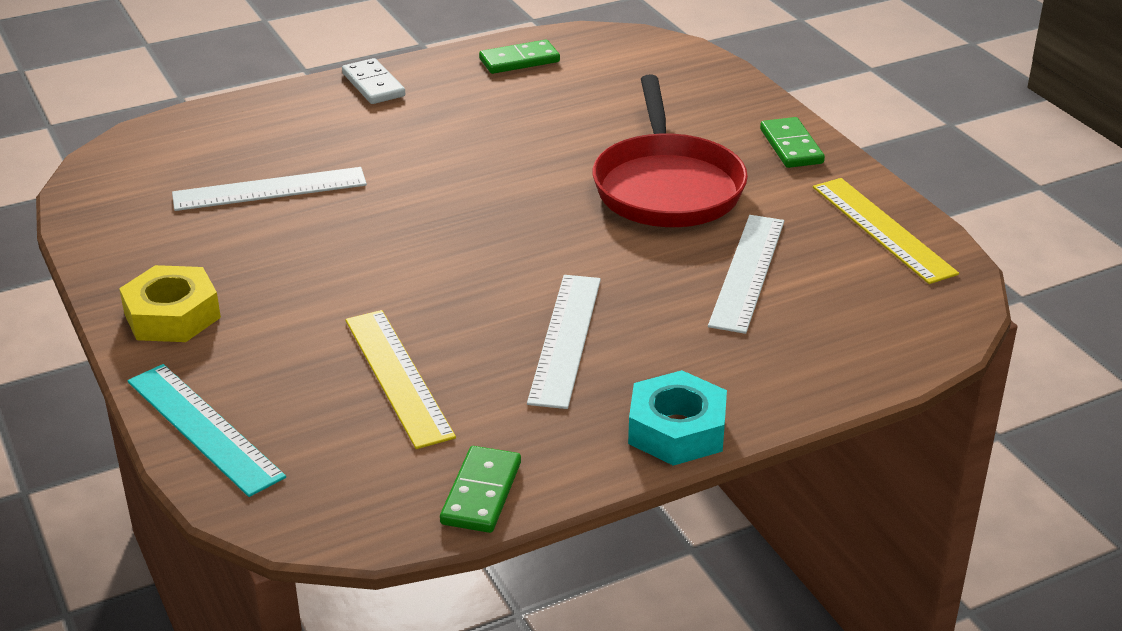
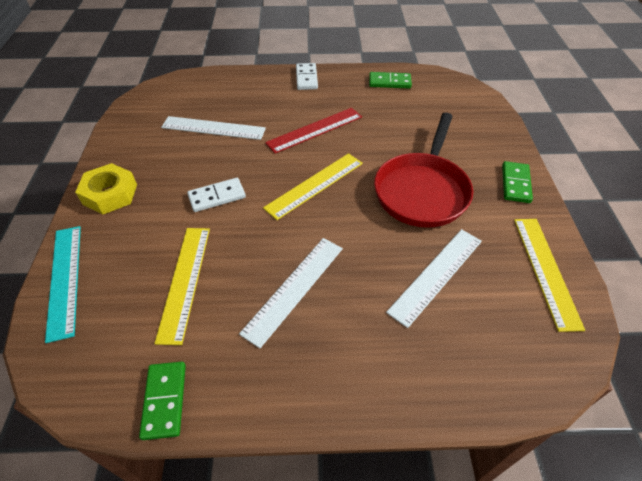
camera: 25 degrees right, 15 degrees up
green domino [440,446,521,533] -> green domino turned 45 degrees counterclockwise [139,362,186,440]
turquoise nut [628,370,727,466] -> none
none -> white domino [187,178,246,212]
none -> yellow ruler [263,153,363,220]
none -> red ruler [265,108,362,153]

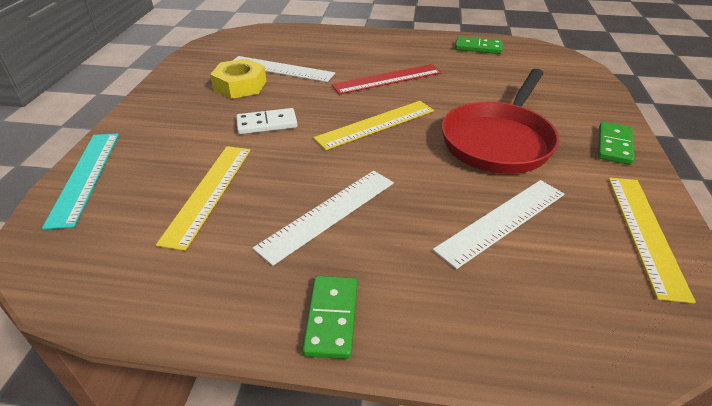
camera: 10 degrees right, 10 degrees down
yellow nut [75,163,137,215] -> yellow nut moved to [210,58,266,99]
green domino [139,362,186,440] -> green domino moved to [302,276,357,359]
white domino [296,63,318,90] -> none

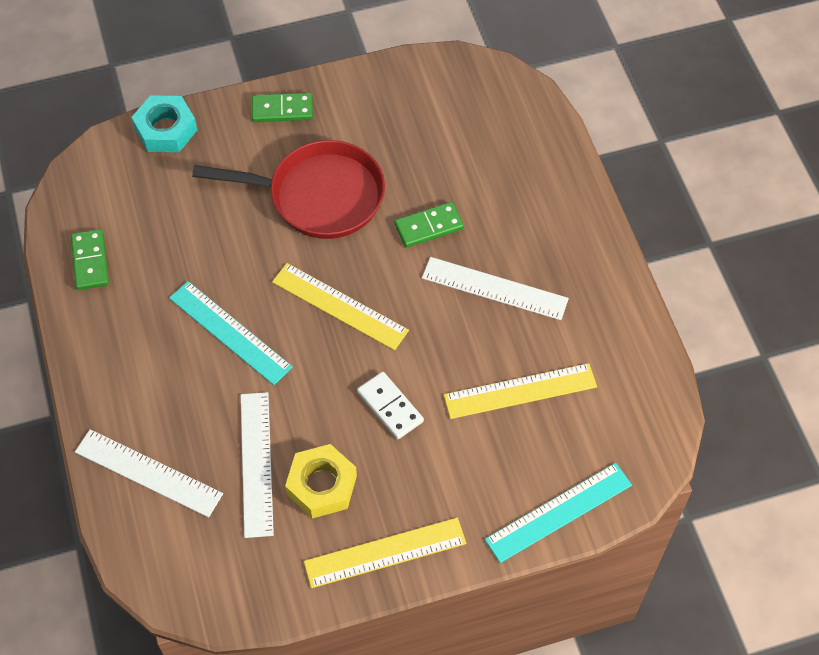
camera: 115 degrees left, 20 degrees up
green domino [302,276,357,359] -> green domino moved to [395,202,464,248]
red ruler [331,64,442,95] -> turquoise ruler [169,281,293,385]
white ruler [433,180,564,269] -> white ruler moved to [75,429,223,518]
yellow ruler [608,178,696,304] -> yellow ruler moved to [304,518,466,588]
none -> turquoise nut [131,95,197,152]

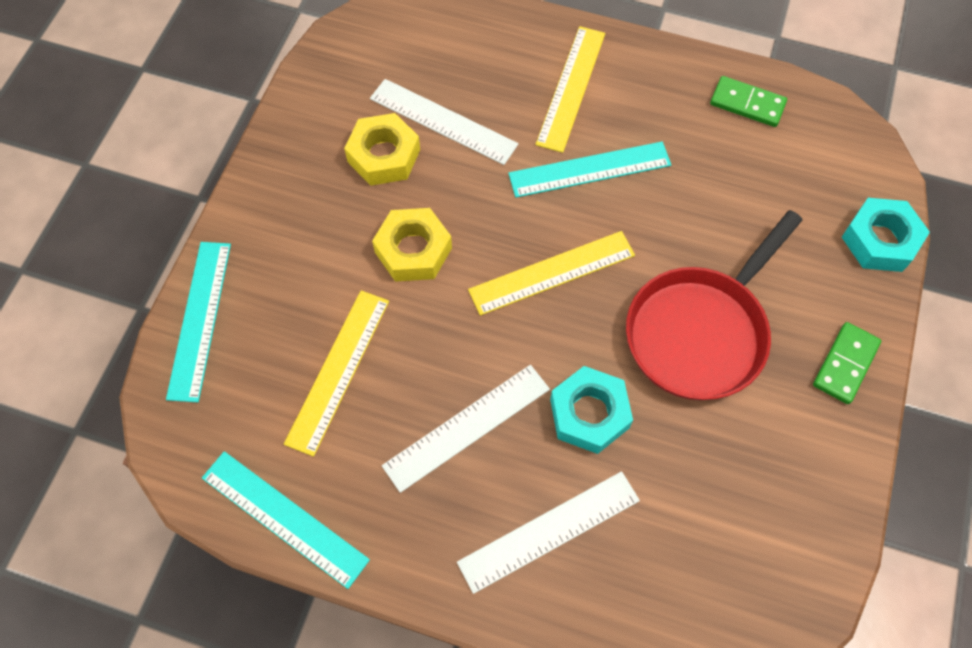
camera: 125 degrees right, 5 degrees up
white ruler [75,429,223,518] -> white ruler moved to [457,471,640,594]
yellow ruler [304,518,466,588] -> yellow ruler moved to [536,26,605,153]
white domino [357,372,424,439] -> yellow nut [372,208,452,282]
green domino [395,202,464,248] -> turquoise nut [550,366,633,454]
none -> turquoise ruler [202,451,370,589]

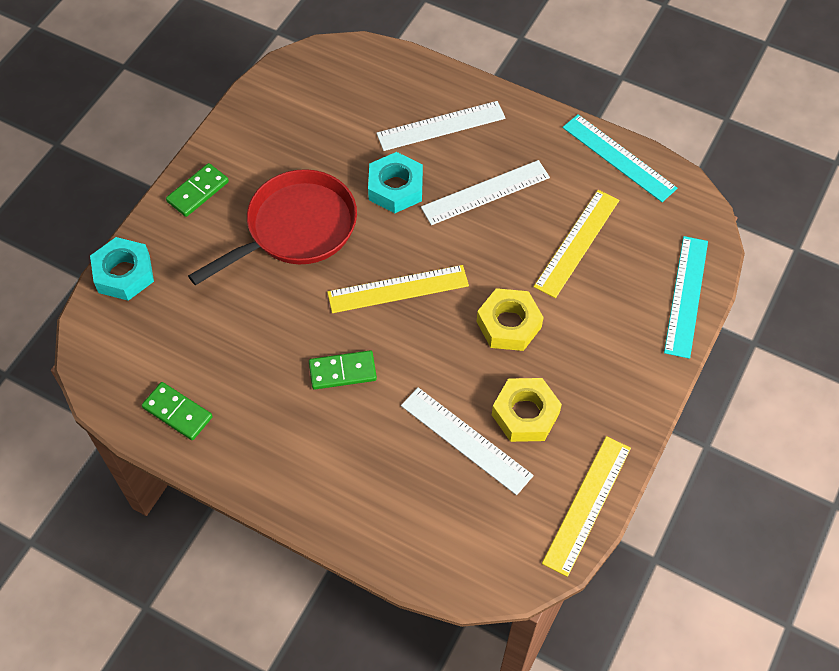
camera: 170 degrees left, 5 degrees down
turquoise ruler [508,142,671,198] -> green domino [309,350,377,389]
yellow ruler [536,26,605,153] -> yellow ruler moved to [542,436,631,577]

